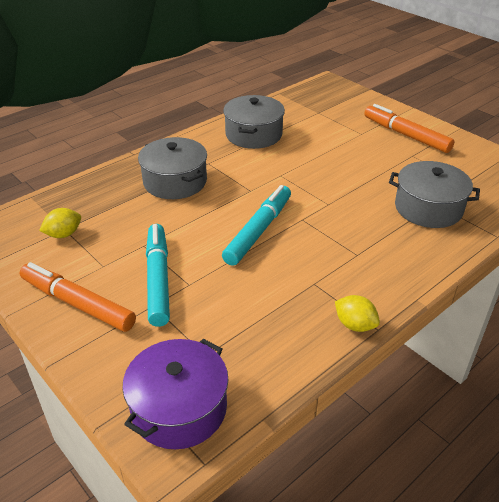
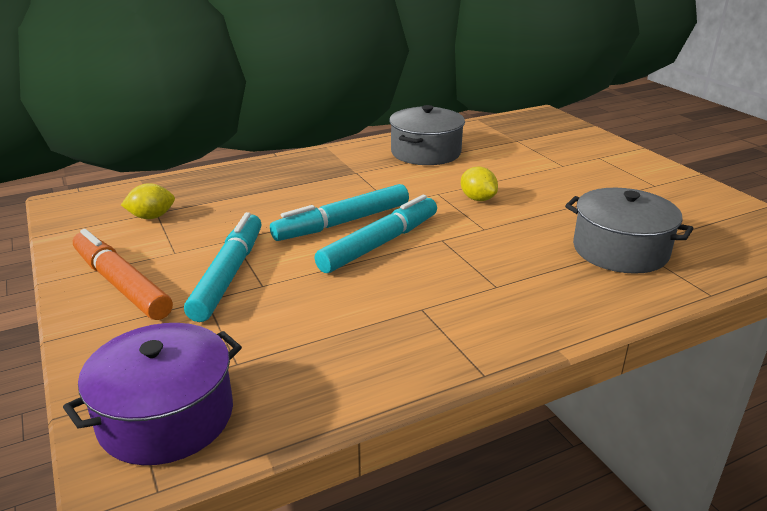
camera: 15 degrees right, 10 degrees down
grey pot [138,137,207,199] -> none
yellow lemon [335,295,380,332] -> yellow lemon moved to [461,167,498,201]
orange marker [364,104,455,153] -> none
none -> turquoise marker [270,184,409,241]

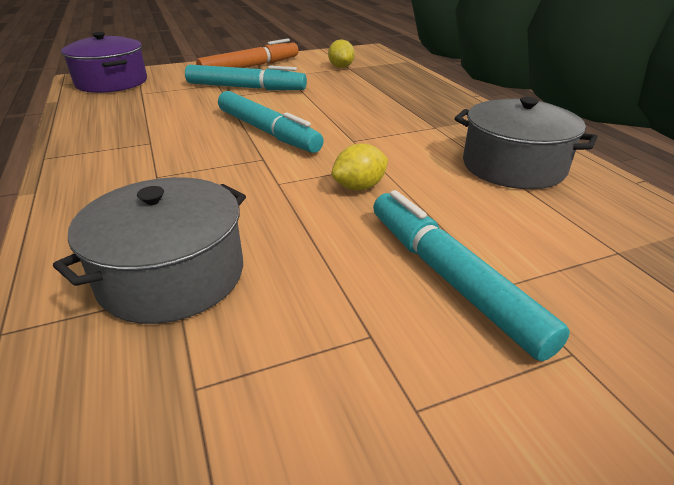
camera: 95 degrees right, 5 degrees up
turquoise marker [270,184,409,241] -> turquoise marker moved to [373,190,570,361]

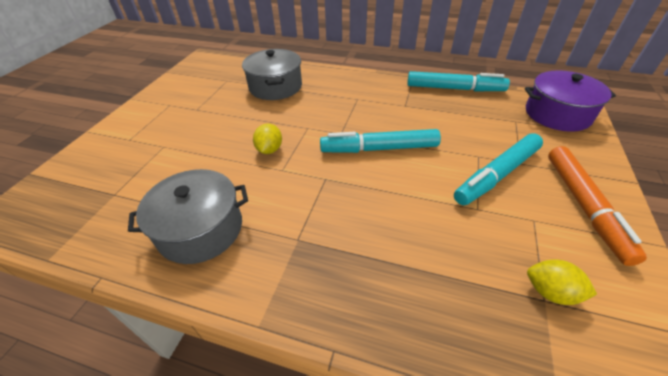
camera: 130 degrees right, 10 degrees up
turquoise marker [373,190,570,361] -> turquoise marker moved to [407,71,510,91]

